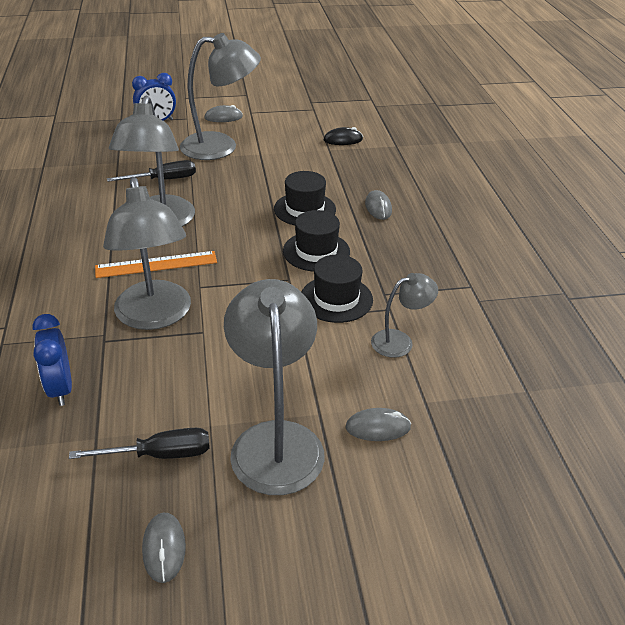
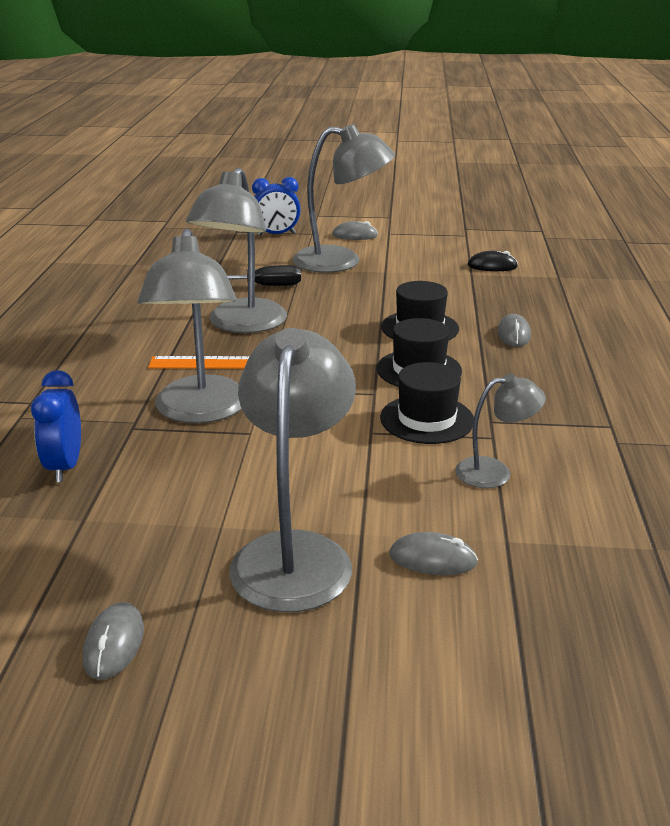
camera: 15 degrees right, 10 degrees down
black screwdriver [69,428,209,459] -> none

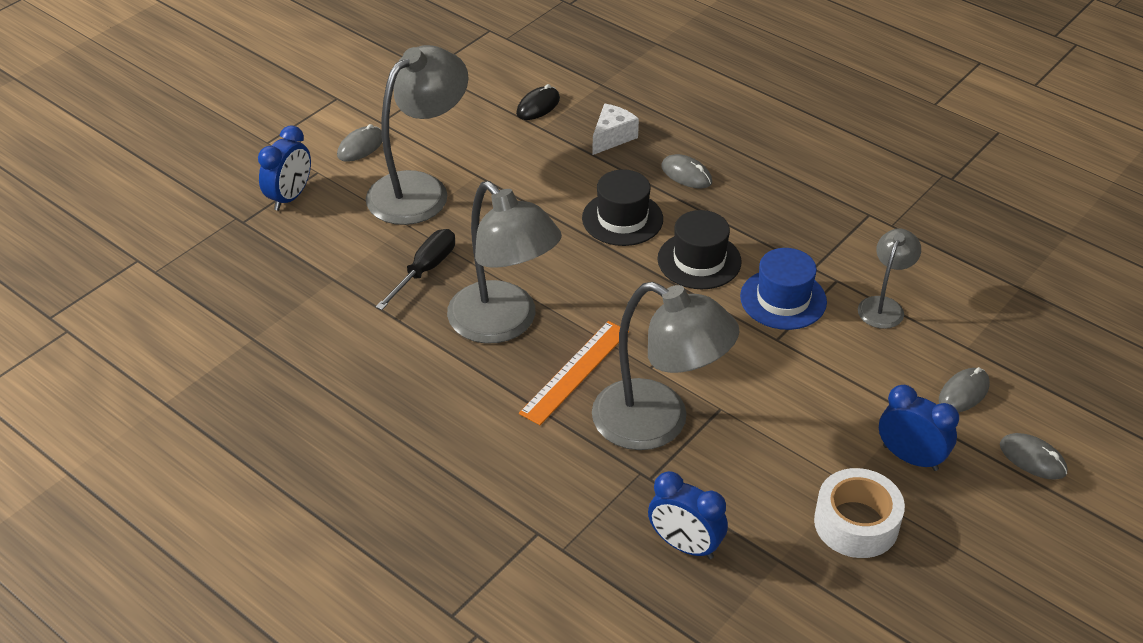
camera: 55 degrees left, 15 degrees up
grey mouse [83,602,144,680] -> grey mouse moved to [1000,433,1067,480]
grey lamp [229,328,356,612] -> blue clock [879,385,959,471]
black hat [380,362,474,444] -> blue hat [740,248,827,330]
none -> white cheese [592,104,639,155]
none -> white tape [814,468,905,558]

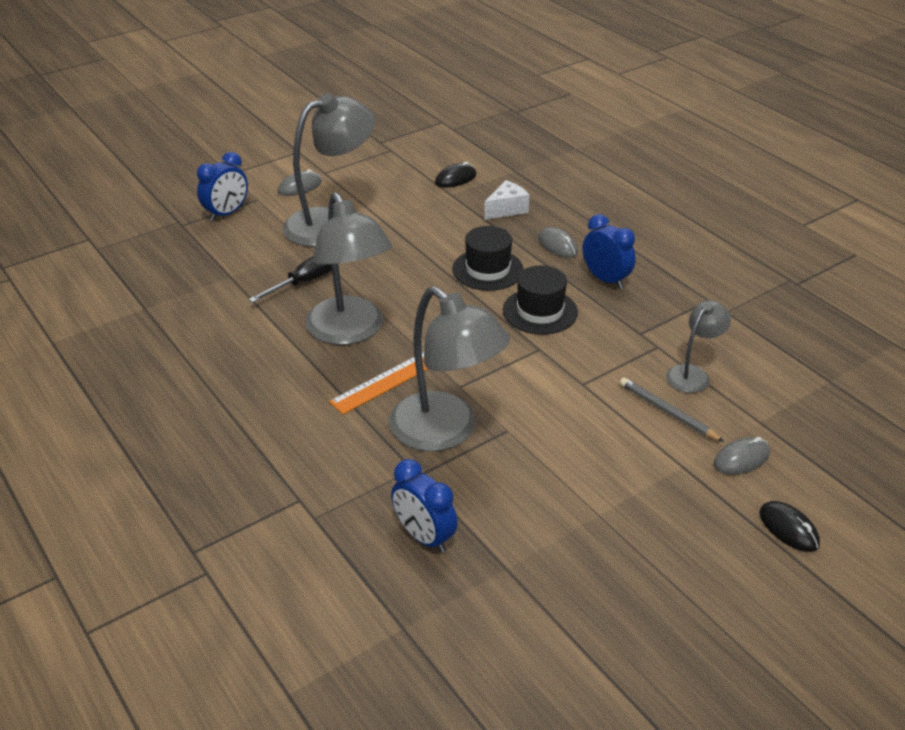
camera: 15 degrees right, 5 degrees down
blue hat [740,248,827,330] -> none
white tape [814,468,905,558] -> none
blue clock [879,385,959,471] -> blue clock moved to [583,214,636,289]
grey mouse [1000,433,1067,480] -> black mouse [759,501,820,552]
none -> grey pencil [620,377,724,442]

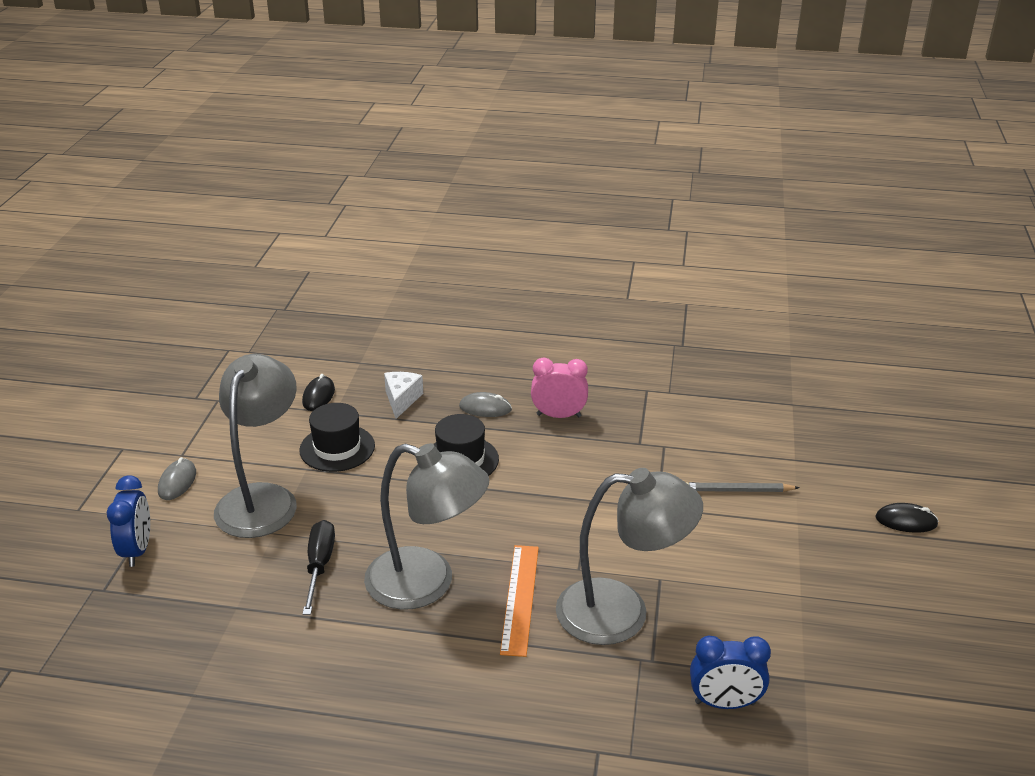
camera: 45 degrees left, 5 degrees down
black hat [503,266,578,335] -> black hat moved to [299,403,375,472]
blue clock [583,214,636,289] -> pink clock [531,358,588,418]
grey lamp [666,300,731,393] -> none
grey mouse [714,437,770,475] -> none

